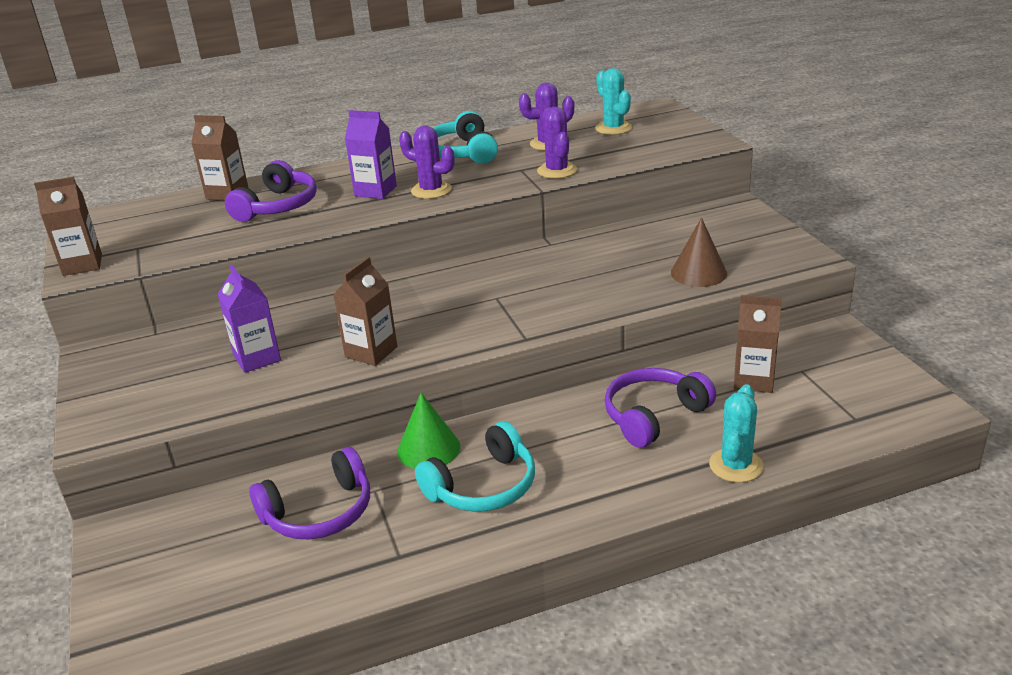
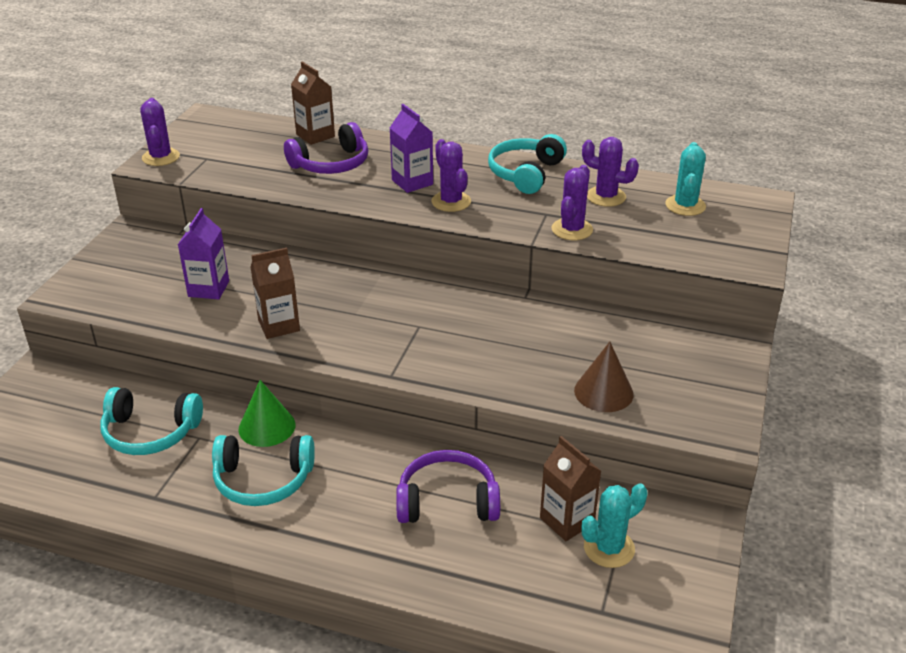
camera: 35 degrees right, 5 degrees up
brown carton [34,177,102,276] -> purple cactus [140,98,180,166]
purple headphones [249,447,370,539] -> turquoise headphones [100,387,203,455]
turquoise cactus [709,384,764,483] -> turquoise cactus moved to [582,483,648,568]

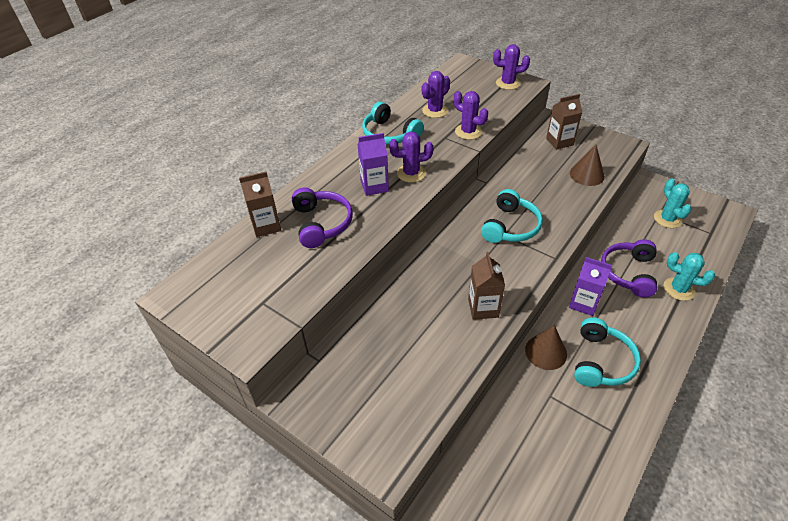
camera: 70 degrees left, 10 degrees up
turquoise headphones [100,387,203,455] -> turquoise headphones moved to [481,189,543,243]
purple cactus [140,98,180,166] -> purple cactus moved to [493,44,530,90]
purple carton [178,208,229,299] -> purple carton moved to [569,257,612,316]
green cone [238,380,295,447] -> brown cone [525,325,567,370]
brown carton [540,436,601,541] -> brown carton moved to [546,94,582,150]
turquoise cactus [665,142,706,216] -> turquoise cactus moved to [663,252,715,301]

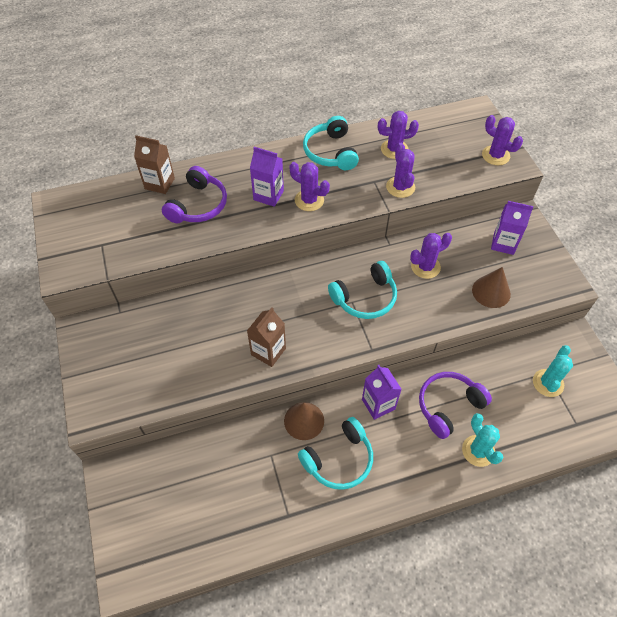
camera: 35 degrees right, 10 degrees up
brown carton [546,94,582,150] -> purple carton [491,201,533,255]
none -> purple cactus [410,233,452,279]

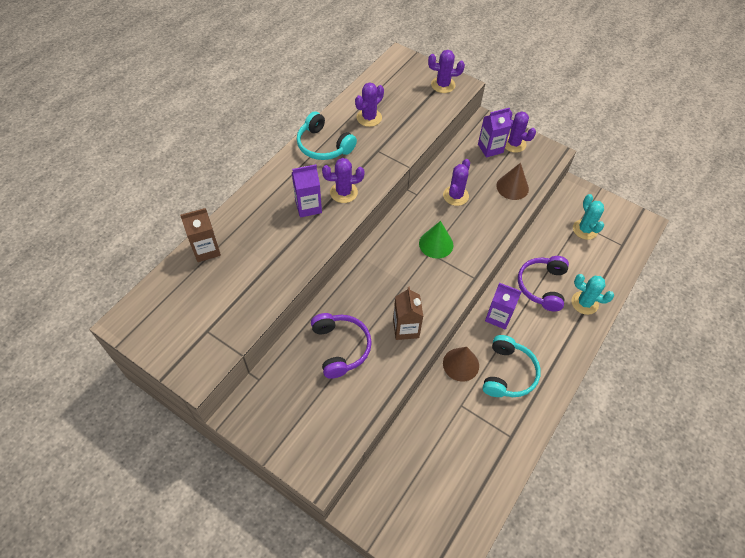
camera: 40 degrees left, 0 degrees up
purple headphones [162,166,227,223] -> purple headphones moved to [311,313,372,379]
turquoise headphones [328,261,397,319] -> green cone [419,221,454,259]
purple cactus [386,143,415,198] -> purple cactus moved to [505,110,536,153]

